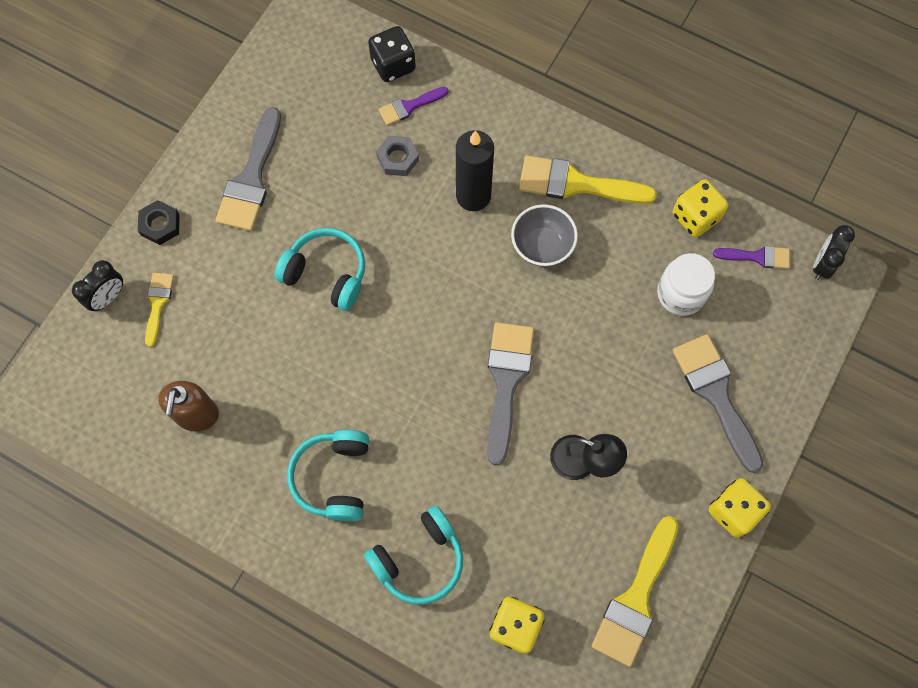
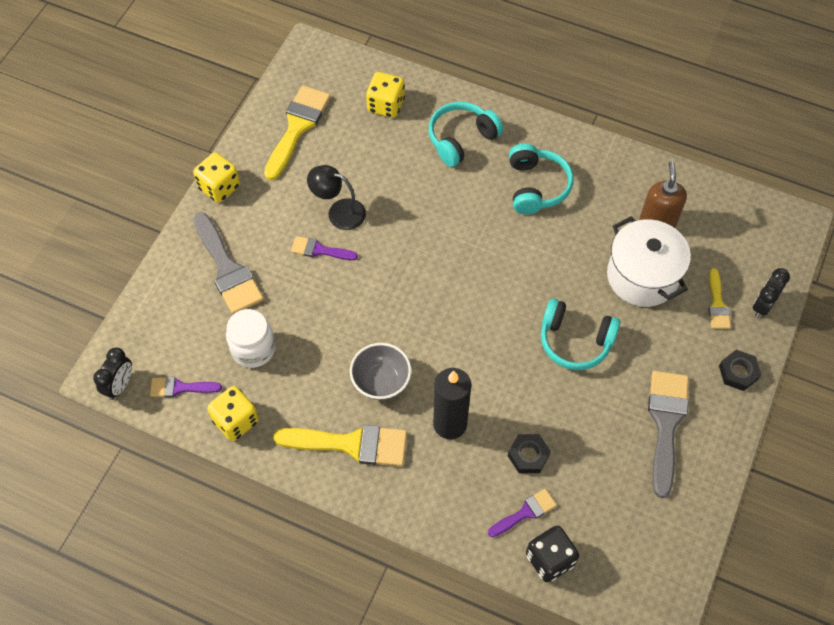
camera: 175 degrees right, 10 degrees down
grey nut [376,136,419,176] -> black nut [508,434,551,473]
grey brush [487,322,534,465] -> none
none -> purple brush [291,236,358,260]
none -> white pot [607,216,691,307]

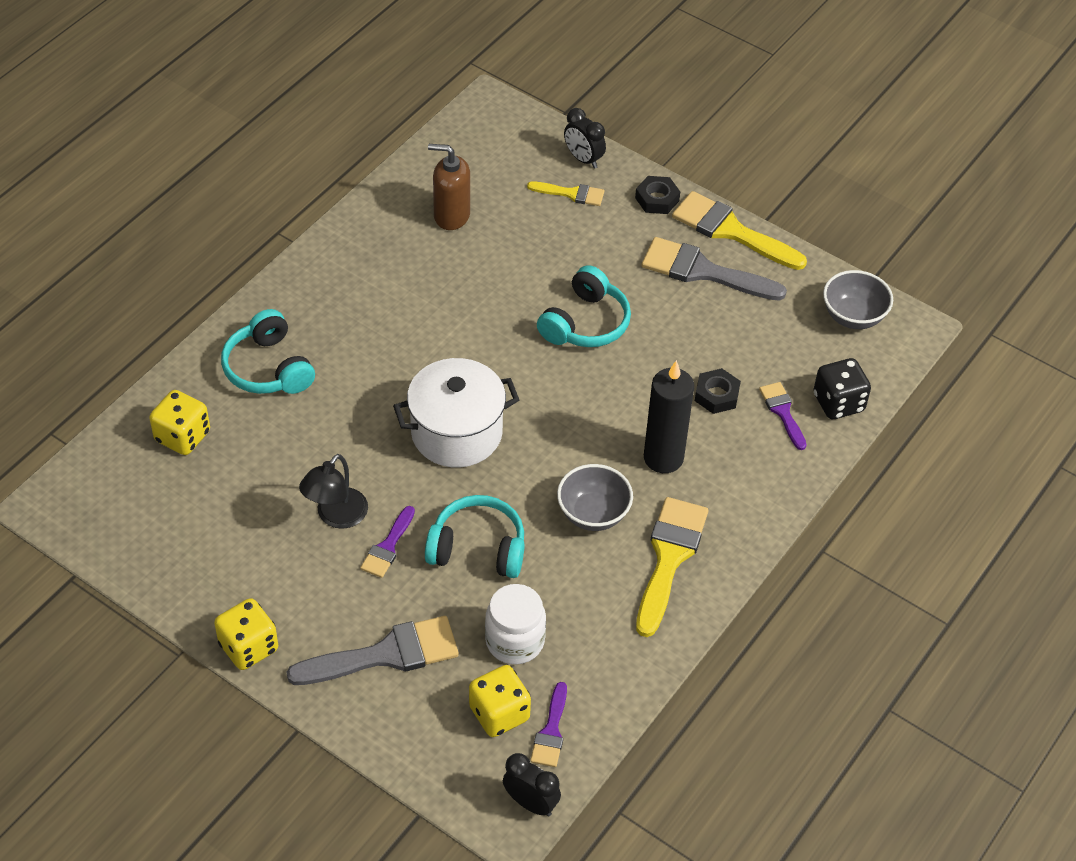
camera: 80 degrees left, 10 degrees down
yellow dice [207,386,259,441] -> yellow dice moved to [469,665,531,737]
yellow brush [264,86,330,180] -> yellow brush moved to [672,191,807,270]
turquoise headphones [509,143,574,215] -> turquoise headphones moved to [425,495,525,578]
white pot [607,216,691,307] -> white pot moved to [393,358,519,467]
none -> grey bowl [823,270,893,329]

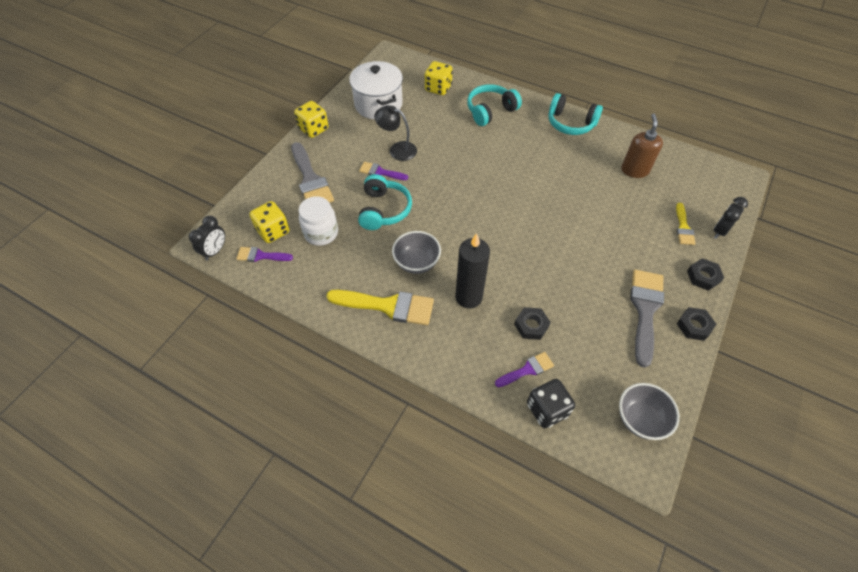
camera: 85 degrees right, 5 degrees up
white pot [393,358,519,467] -> white pot moved to [349,61,403,120]
turquoise headphones [537,265,631,347] -> turquoise headphones moved to [548,93,603,135]
yellow brush [672,191,807,270] -> black nut [677,307,716,341]

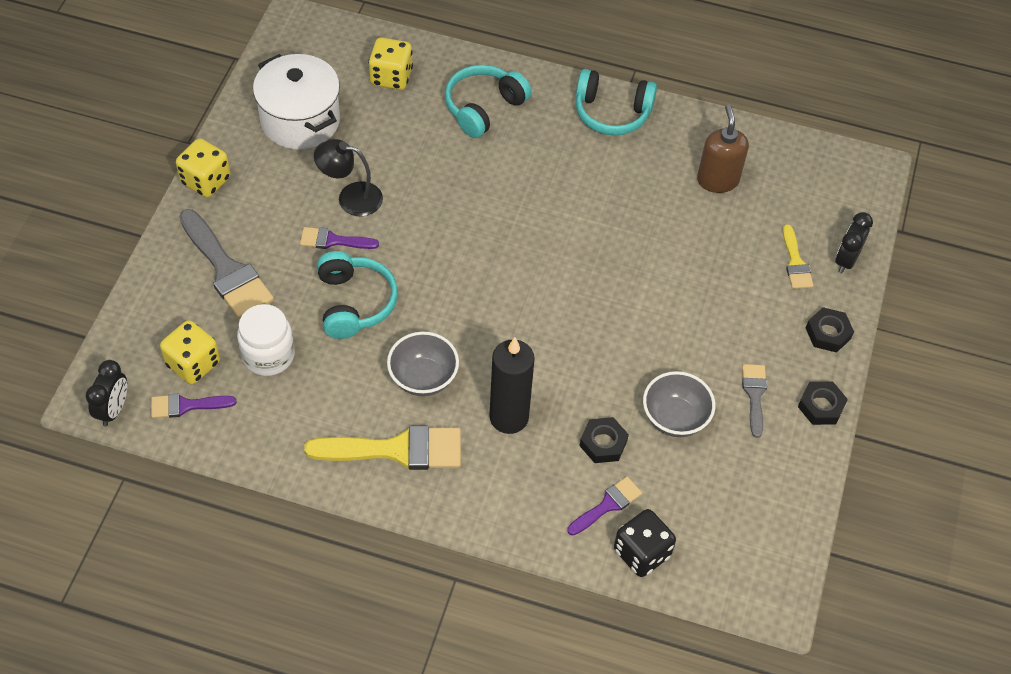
camera: 15 degrees left, 0 degrees up
grey bowl [619,383,680,440] -> grey bowl moved to [643,371,715,437]
grey brush [630,270,664,367] -> grey brush [742,364,767,438], size x0.55

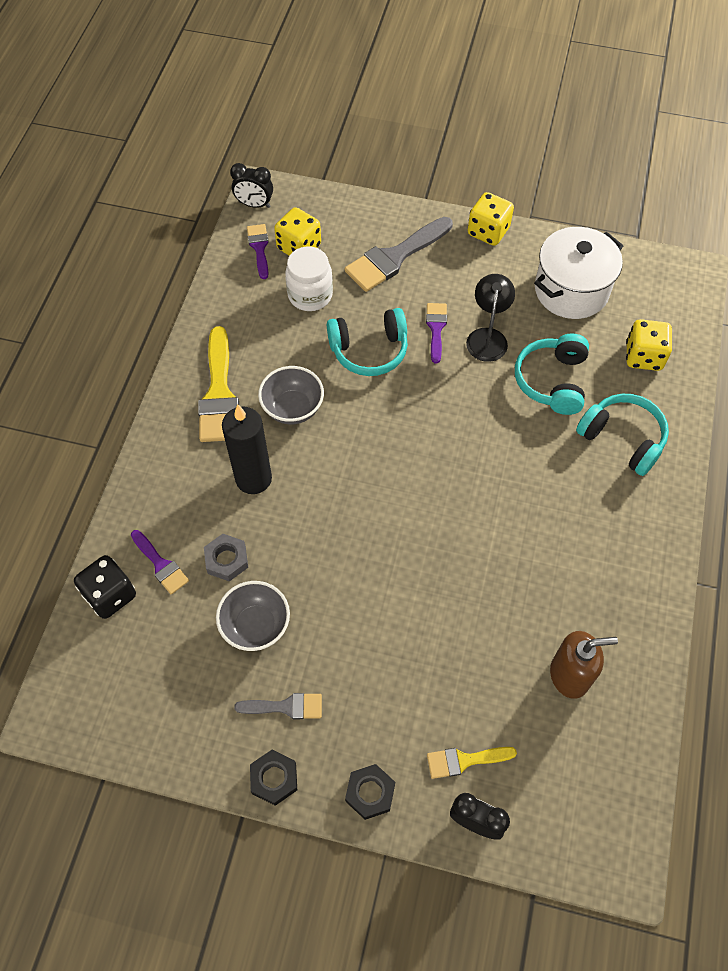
camera: 90 degrees right, 5 degrees up
turquoise headphones [576,69,657,136] -> turquoise headphones moved to [515,334,589,415]
black nut [580,417,629,463] -> grey nut [204,534,248,582]

